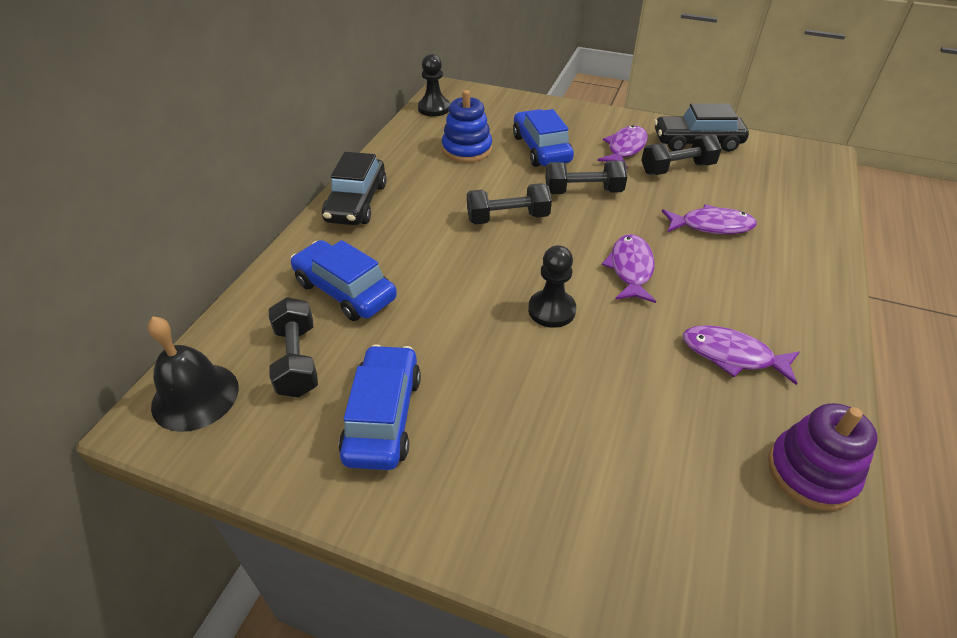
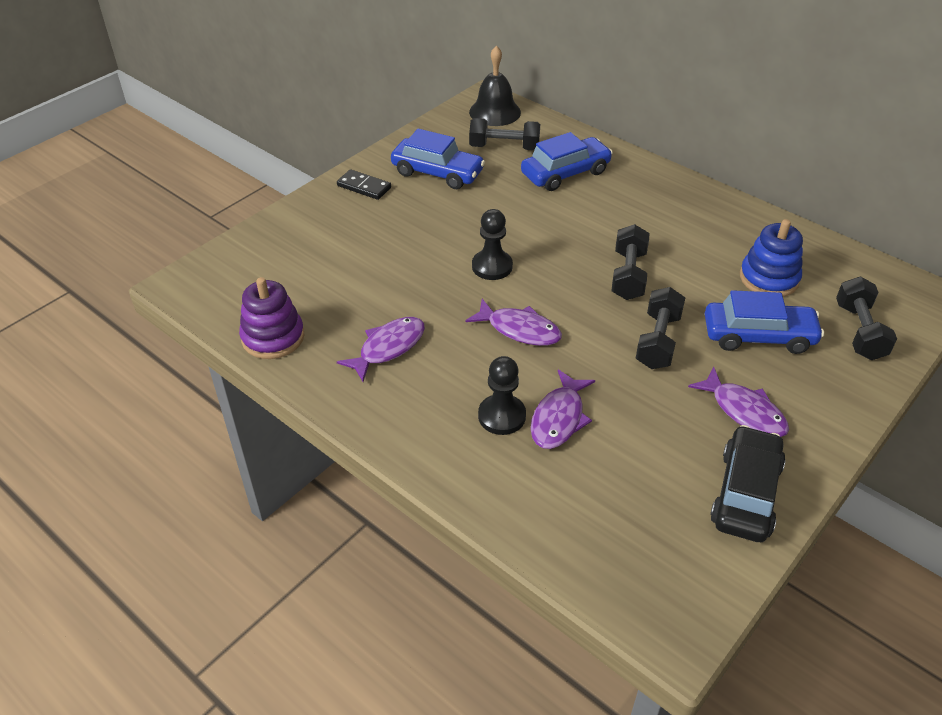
camera: 110 degrees right, 0 degrees up
black car [322,152,387,225] -> none
black pawn [418,54,450,117] -> black pawn moved to [478,356,526,435]
black dumbbell [641,134,722,175] -> black dumbbell moved to [836,277,897,360]
none -> black domino [337,169,391,200]

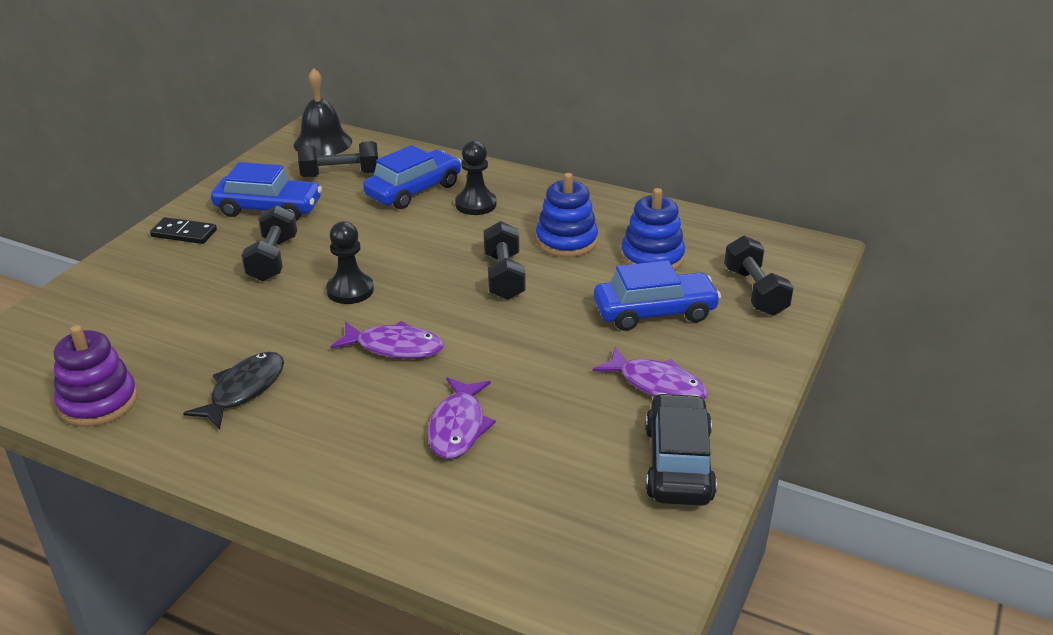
camera: 15 degrees left, 10 degrees down
purple fish [337,317,425,382] -> black fish [183,352,284,429]
black pawn [478,356,526,435] -> black pawn moved to [455,141,497,215]
black dumbbell [636,287,685,369] -> black dumbbell moved to [241,205,297,282]
none -> blue stacking toy [536,173,598,257]

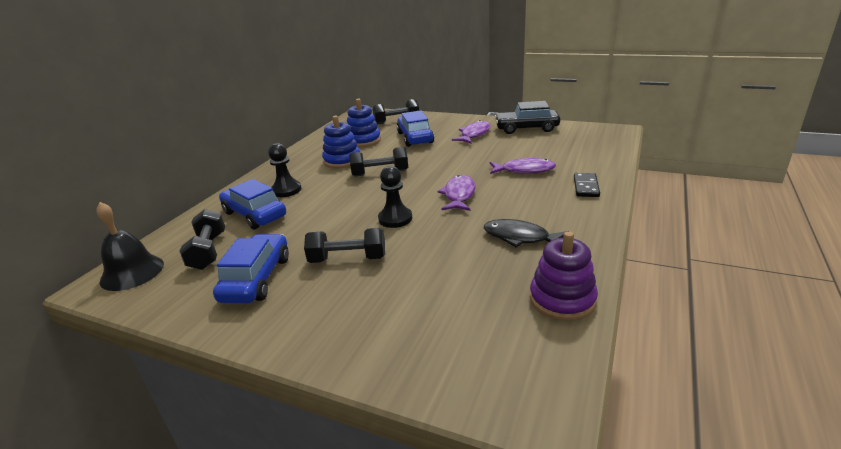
camera: 90 degrees left, 5 degrees down
black domino [150,217,217,244] -> black domino moved to [574,173,600,197]

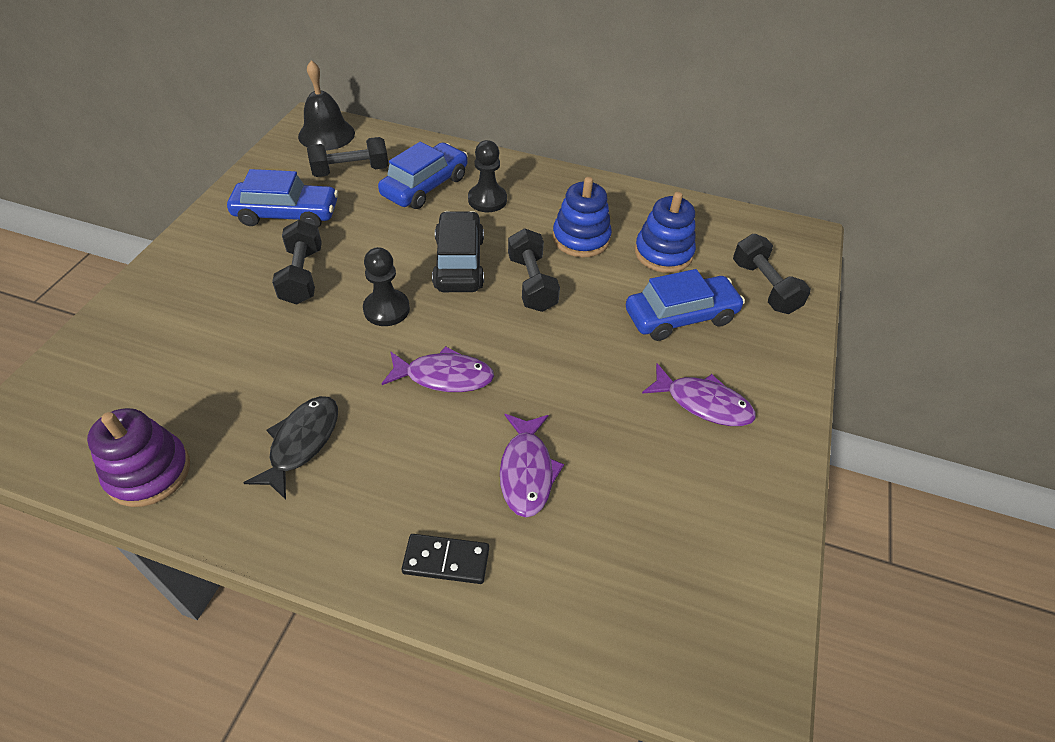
camera: 80 degrees right, 20 degrees up
black car [495,101,560,134] -> black car moved to [432,211,484,292]

